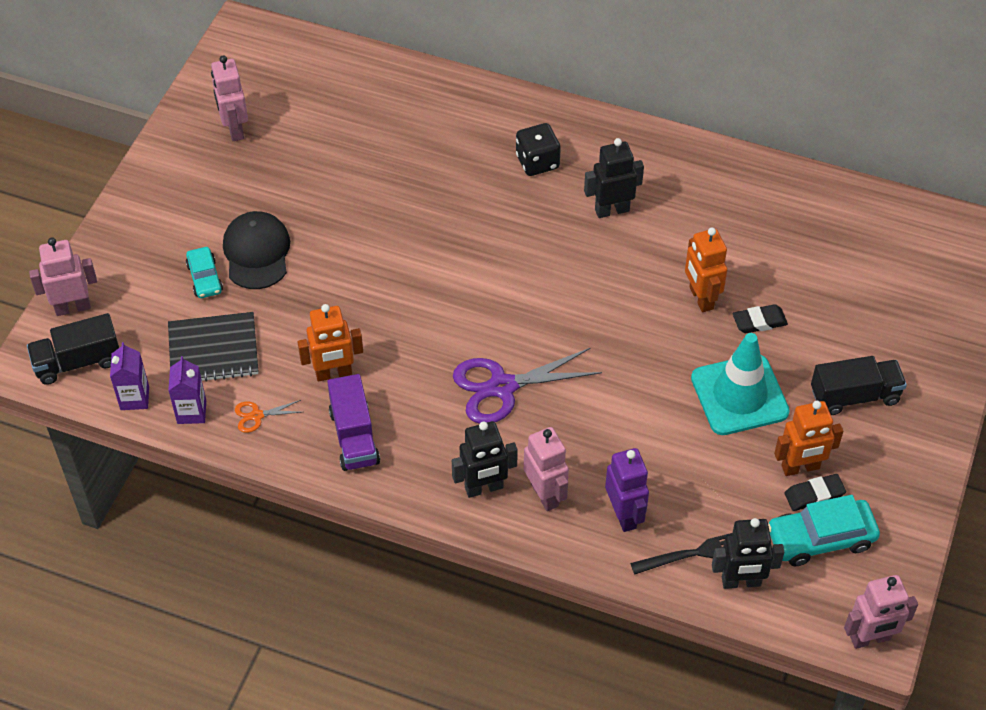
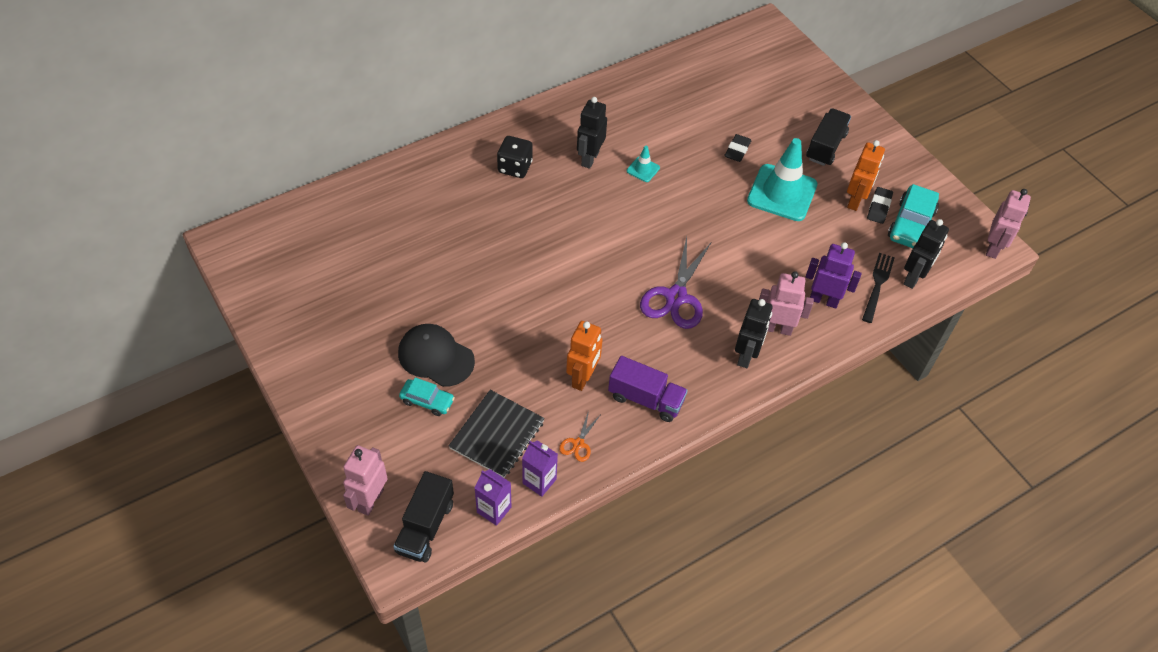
camera: 55 degrees left, 0 degrees up
pink robot [211,55,248,141] -> none
orange robot [685,228,727,312] -> none
none -> turquoise traffic cone [627,146,660,182]

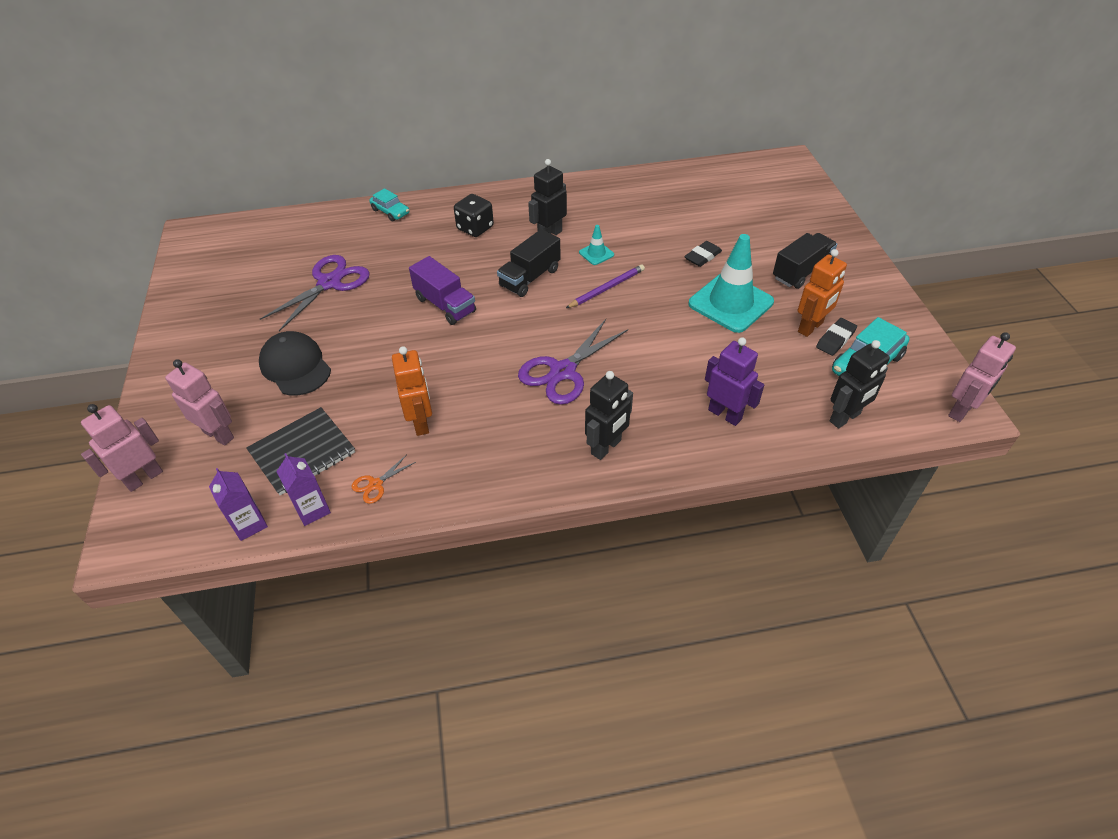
camera: 25 degrees right, 5 degrees down
black truck [393,471,454,563] -> black truck moved to [497,229,561,297]
turquoise car [399,377,455,416] -> turquoise car moved to [369,188,409,221]
orange robot [566,321,602,391] -> orange robot turned 60 degrees counterclockwise [392,346,432,436]
purple truck [608,356,688,422] -> purple truck moved to [409,256,476,325]
pink robot [759,271,814,336] -> pink robot moved to [165,359,234,446]
black fork [862,253,895,323] -> none
none -> purple scissors [260,255,370,331]
none -> purple pencil [566,264,645,308]

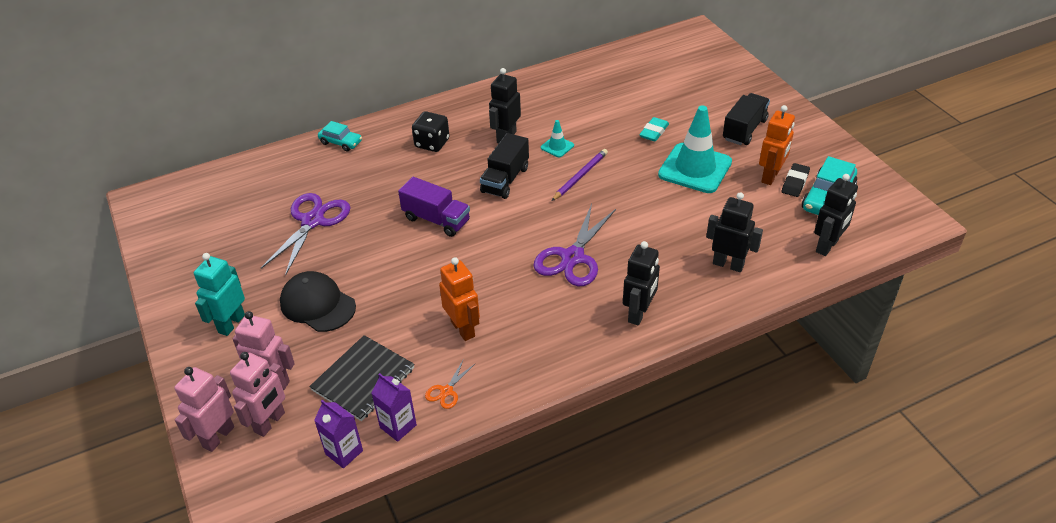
camera: 15 degrees left, 5 degrees down
black eraser [684,241,722,267] -> turquoise eraser [639,117,669,141]
purple robot [705,337,764,426] -> black robot [706,192,763,272]
pink robot [948,332,1016,422] -> pink robot moved to [230,352,287,437]
none -> turquoise robot [194,253,245,336]

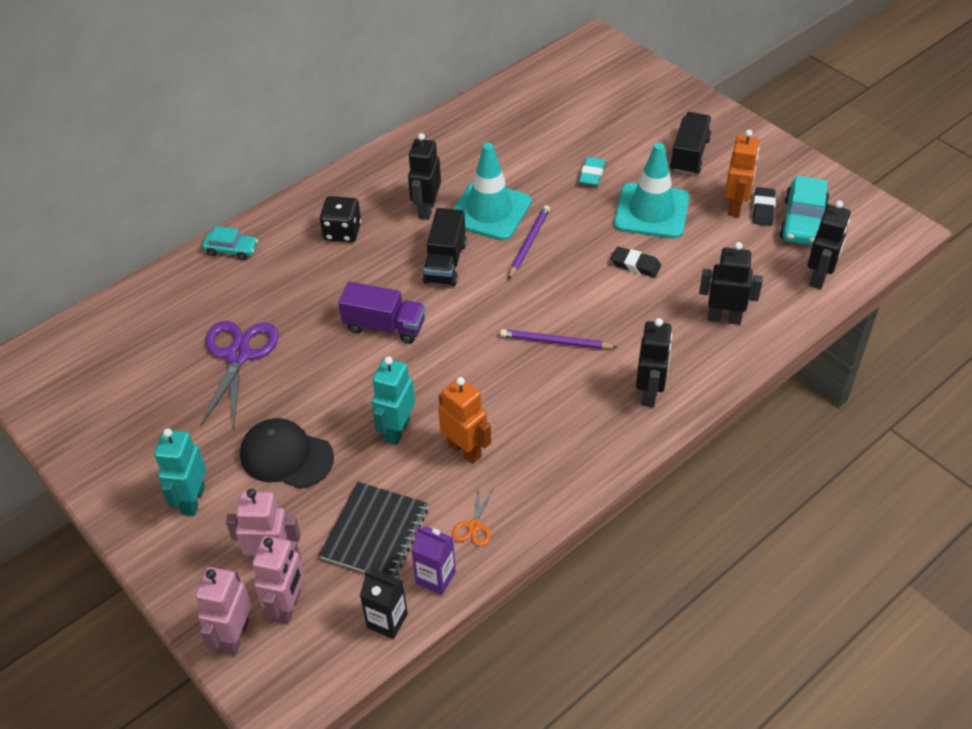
camera: 15 degrees left, 5 degrees up
purple carton [314,400,363,468] -> black carton [360,570,408,639]
purple scissors [533,204,616,286] -> purple pencil [500,329,617,349]
turquoise traffic cone [541,120,574,157] -> turquoise traffic cone [453,143,532,241], size x2.24
none -> turquoise robot [372,357,415,445]
none -> black eraser [611,246,661,278]

